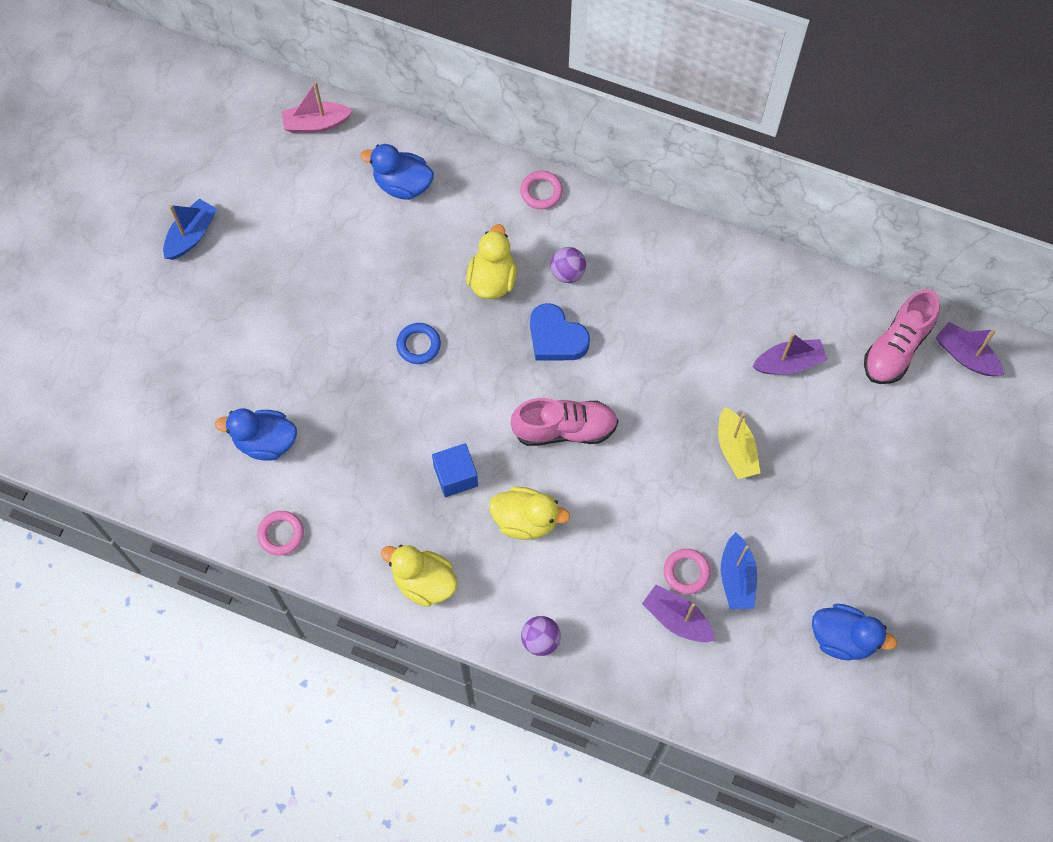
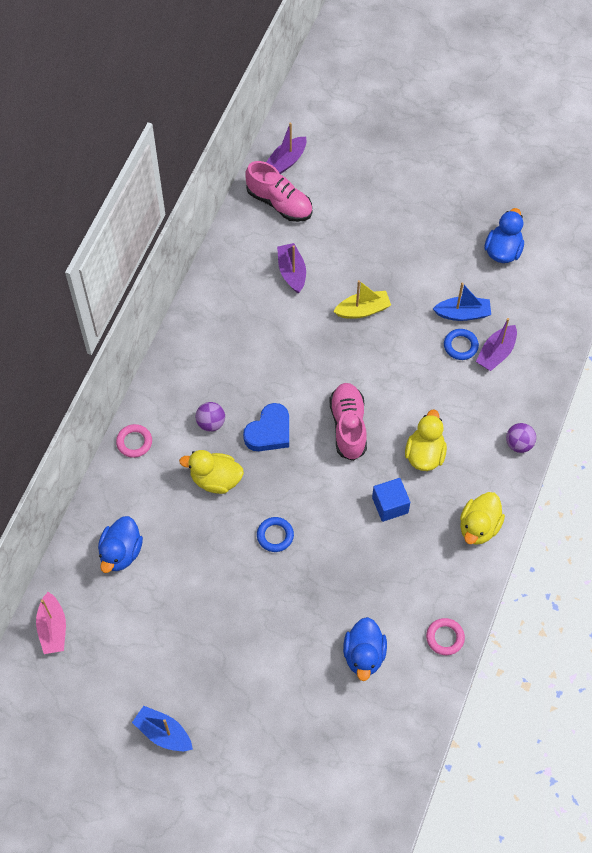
camera: 90 degrees left, 5 degrees down
pink ring [664,549,711,594] -> blue ring [444,329,479,360]

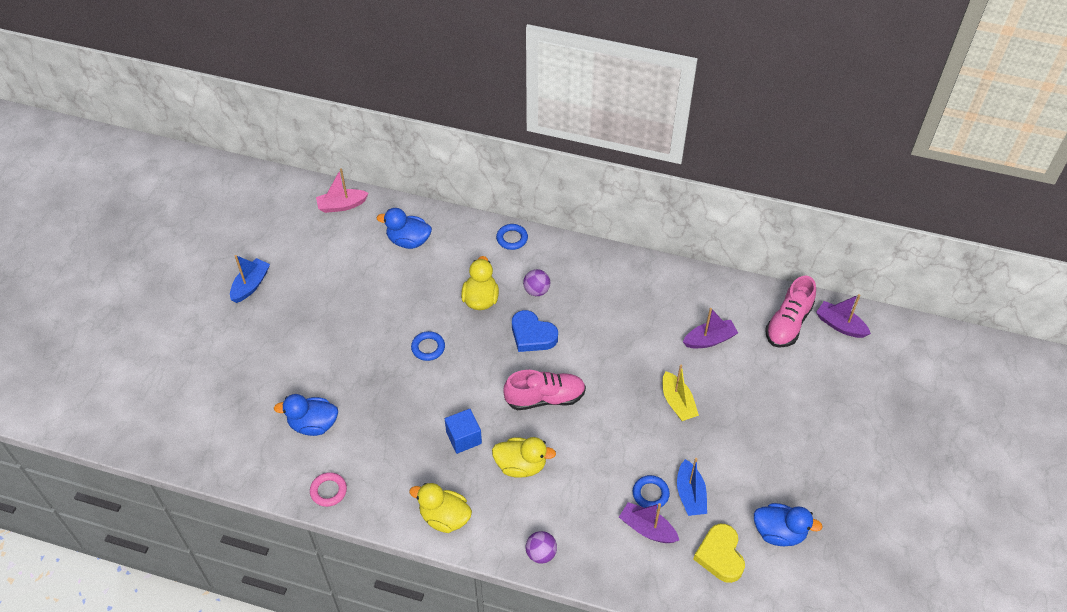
camera: 85 degrees right, 10 degrees down
pink ring [116,424,152,458] -> blue ring [496,224,528,250]
none -> yellow heart [693,524,745,583]

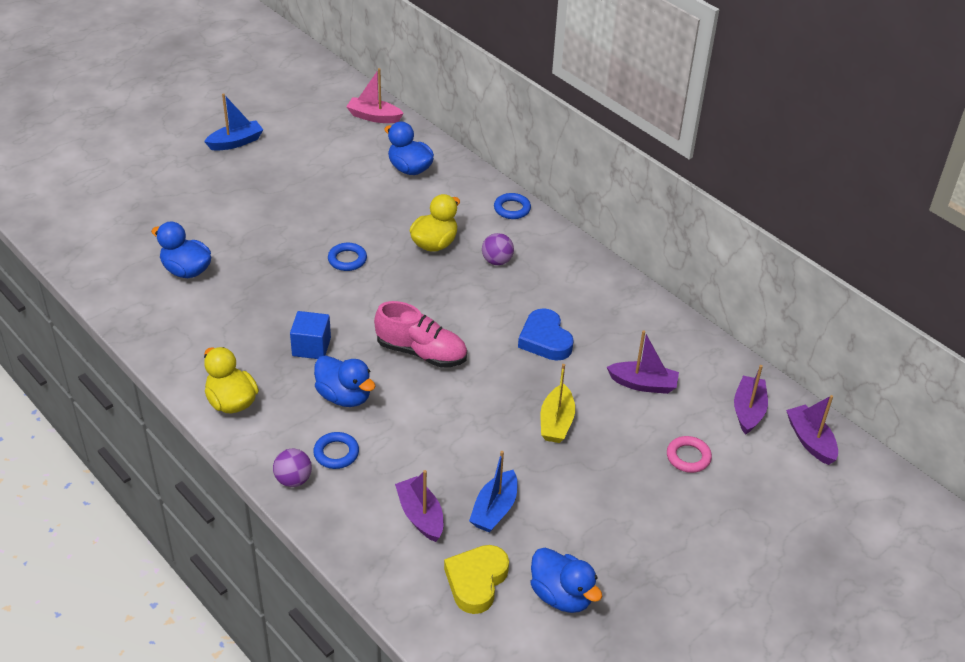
camera: 30 degrees right, 10 degrees down
pink ring [310,472,347,507] -> pink ring moved to [667,436,712,473]
yellow duck [492,437,556,478] -> blue duck [314,355,376,407]
blue heart [512,310,558,352] -> blue heart moved to [518,308,574,361]
blue ring [633,475,670,508] -> blue ring moved to [313,432,359,469]
pink shoe [765,276,816,348] -> purple boat [734,365,768,435]

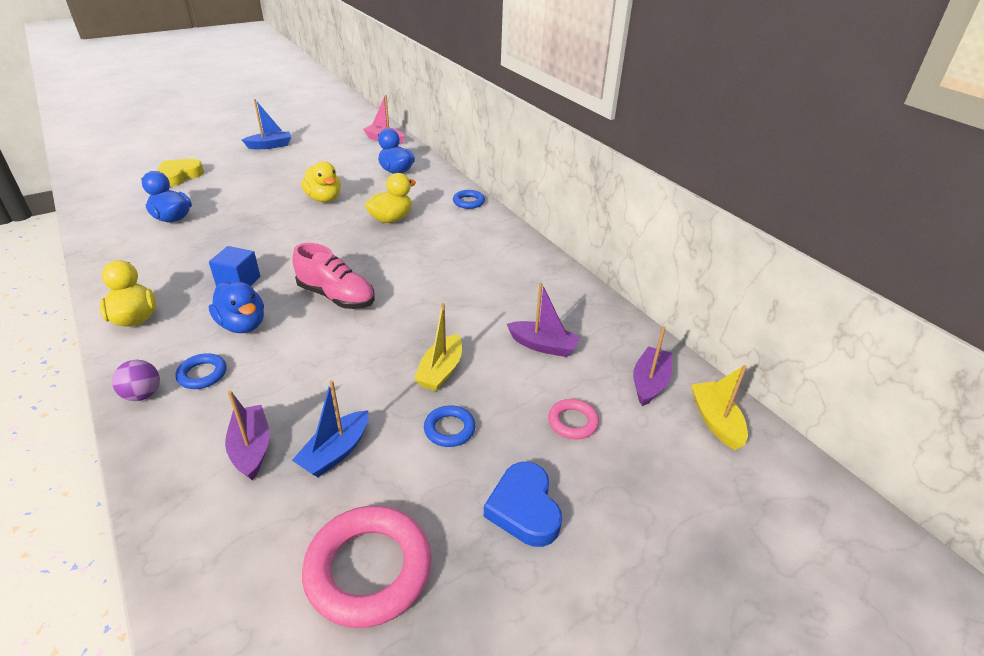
camera: 10 degrees right, 5 degrees down
blue ring [328,243,367,271] -> blue ring moved to [424,405,475,447]
yellow heart [444,545,509,614] -> yellow heart moved to [157,159,204,187]
purple ball [482,233,514,265] -> none
blue heart [518,308,574,361] -> blue heart moved to [484,462,562,547]
blue duck [531,548,602,613] -> pink ring [302,506,432,628]
purple boat [786,395,838,465] -> yellow boat [691,365,748,450]
none -> yellow duck [301,161,341,202]

